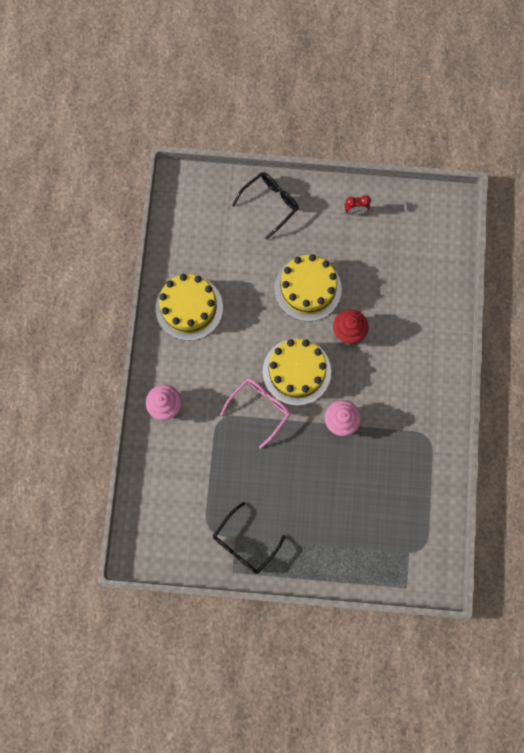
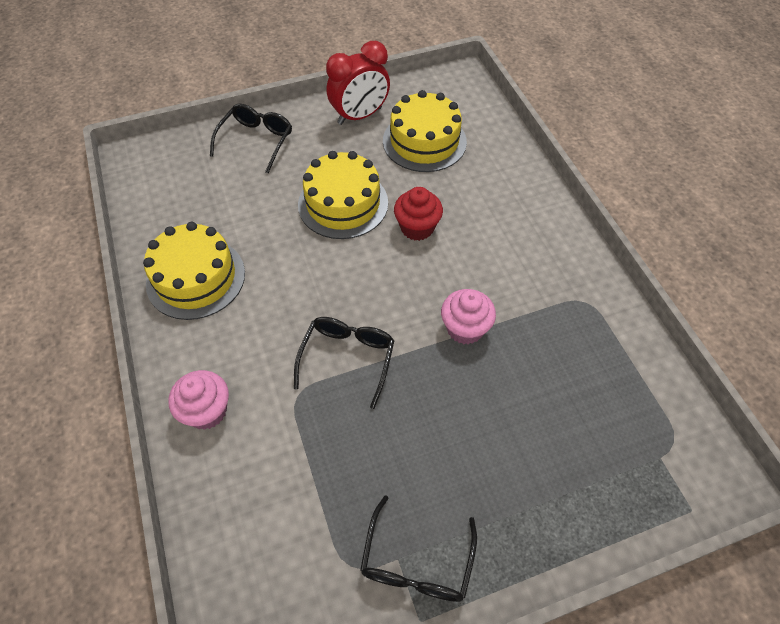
camera: 25 degrees left, 20 degrees down
pink glasses [220,378,291,449] -> black glasses [294,317,394,409]
yellow cake [262,338,331,406] -> yellow cake moved to [383,90,467,172]
red clock [345,195,371,215] -> red clock [326,41,390,125], size x2.03

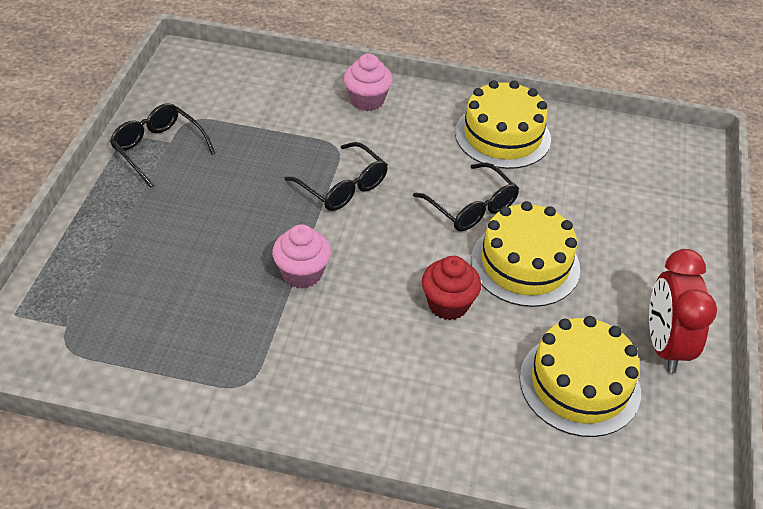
camera: 120 degrees right, 10 degrees down
black glasses [210,104,292,173] -> black glasses moved to [413,162,519,231]

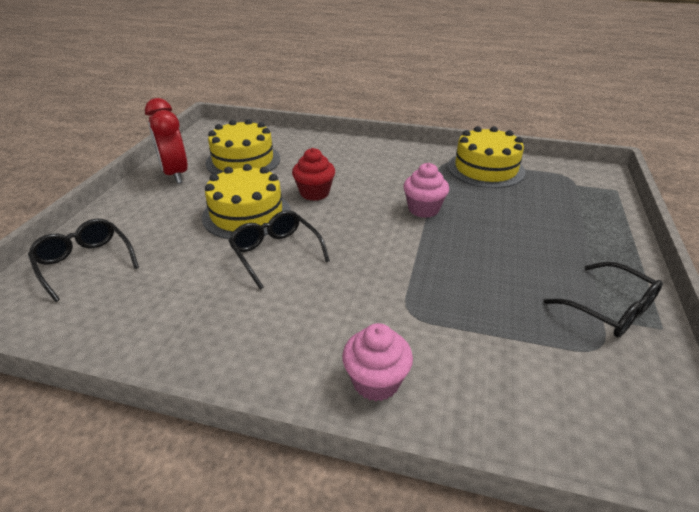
camera: 175 degrees left, 10 degrees down
black glasses [284,142,388,211] -> black glasses moved to [28,219,139,302]
yellow cake [455,80,551,169] -> yellow cake moved to [448,126,526,188]
red clock [649,249,717,373] -> red clock turned 150 degrees clockwise [145,98,188,184]

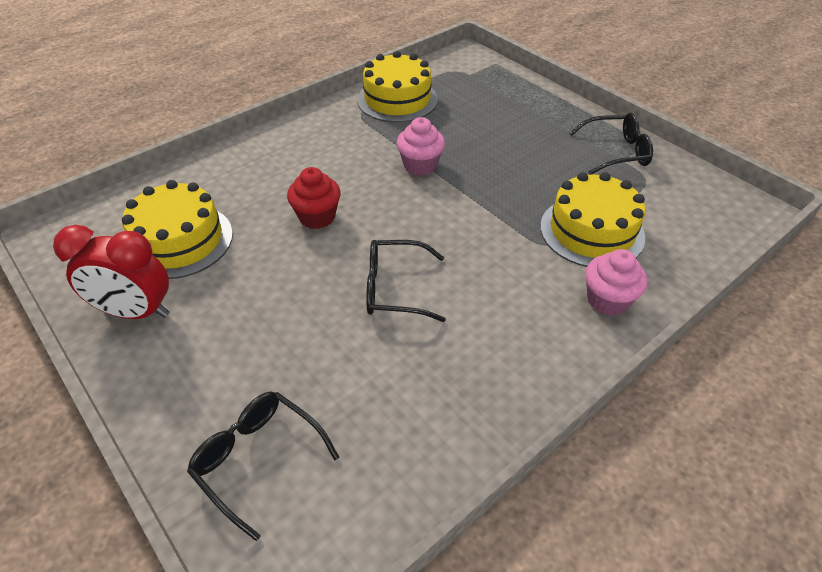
camera: 55 degrees left, 10 degrees up
black glasses [28,219,139,302] -> black glasses turned 45 degrees clockwise [187,391,339,541]
yellow cake [202,164,291,239] -> yellow cake moved to [540,172,646,267]

